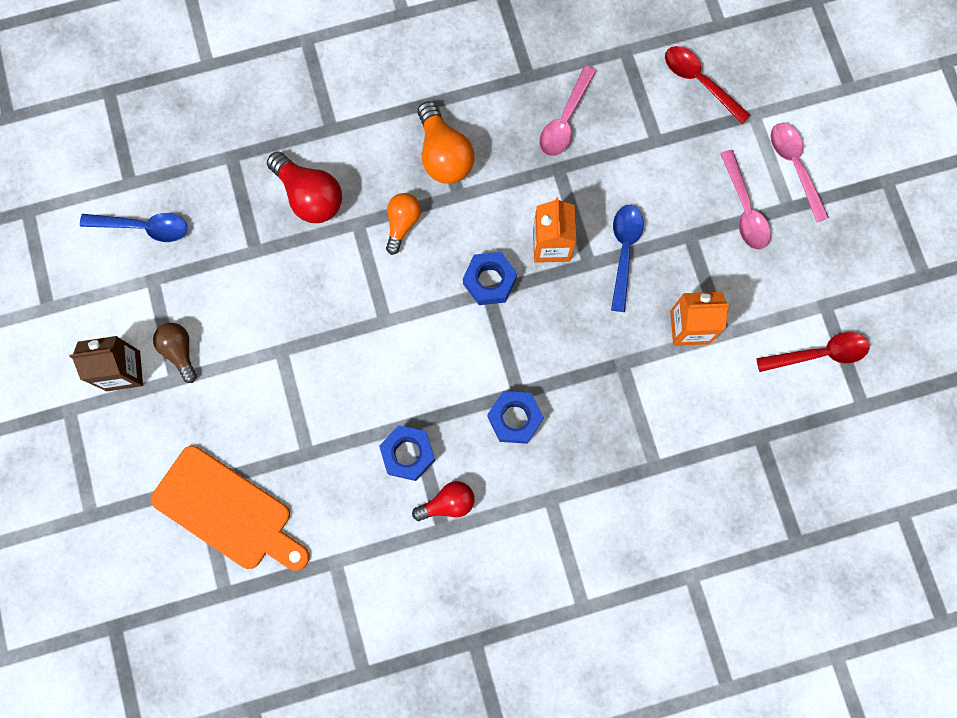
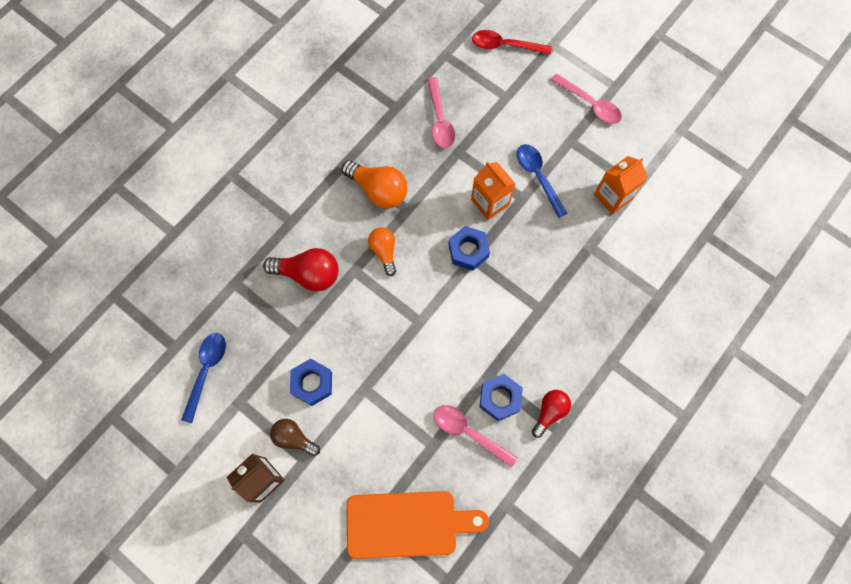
camera: 35 degrees left, 5 degrees down
blue spoon [80,213,187,242] -> blue spoon turned 45 degrees counterclockwise [181,333,226,423]
blue nut [487,391,544,444] -> blue nut moved to [290,359,332,406]
red spoon [756,332,869,372] -> none
pink spoon [770,123,829,222] -> pink spoon moved to [434,405,518,468]

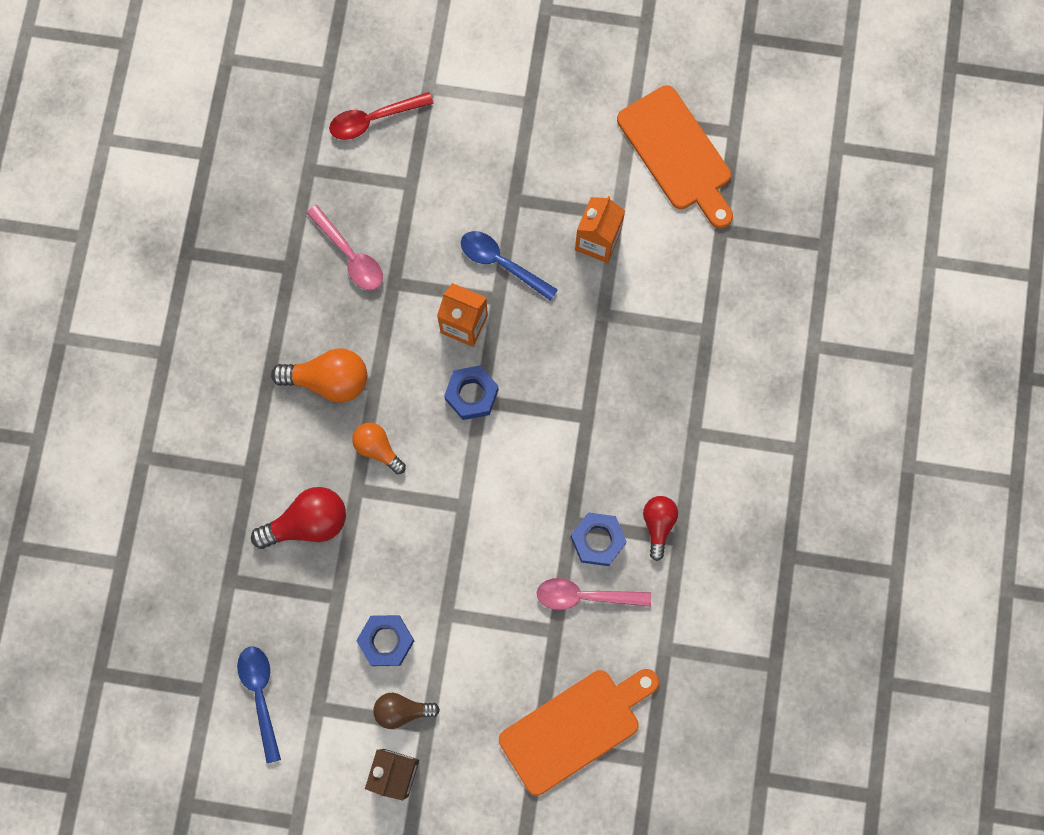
camera: 30 degrees left, 5 degrees up
pink spoon [551,73,622,124] -> none
none -> orange cutting board [617,85,733,228]

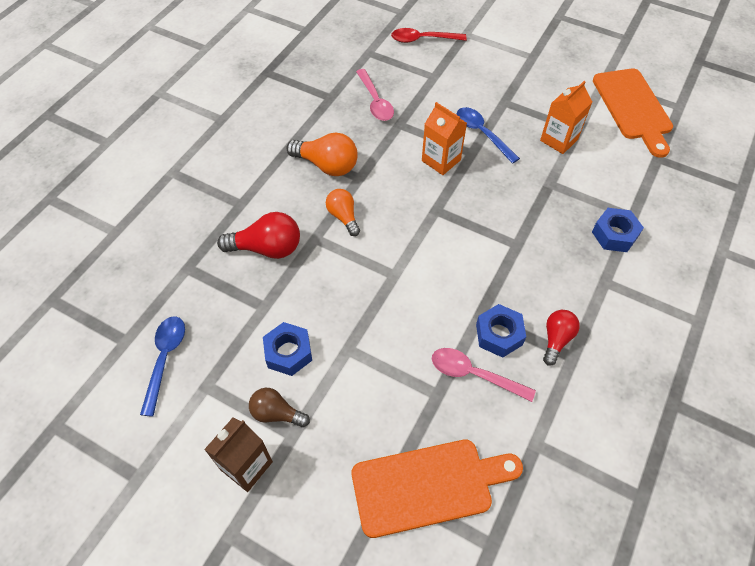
camera: 20 degrees right, 20 degrees down
blue nut [444,366,499,420] -> blue nut moved to [592,208,644,252]

